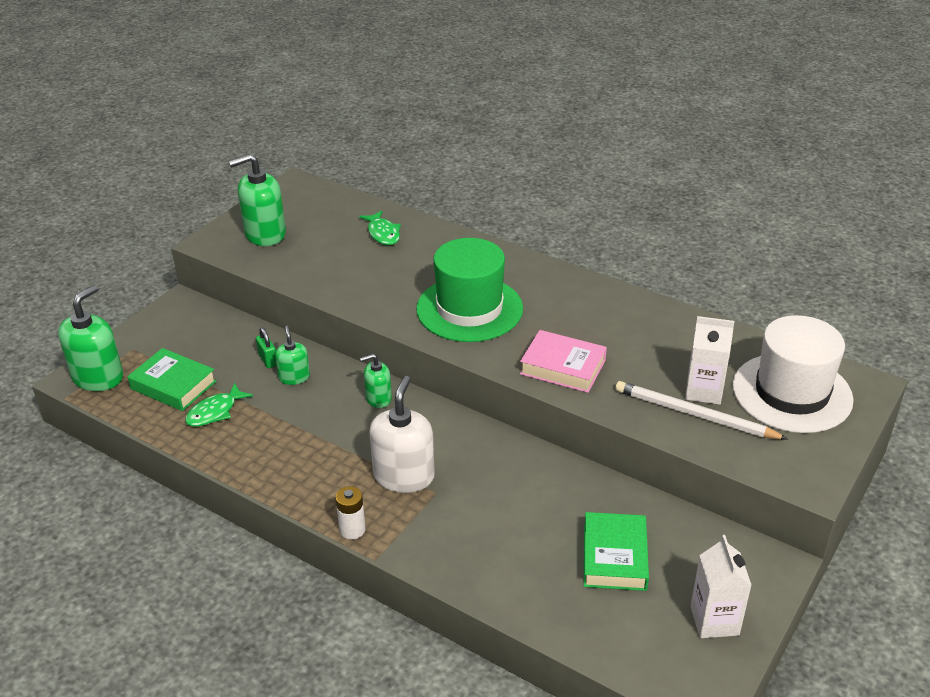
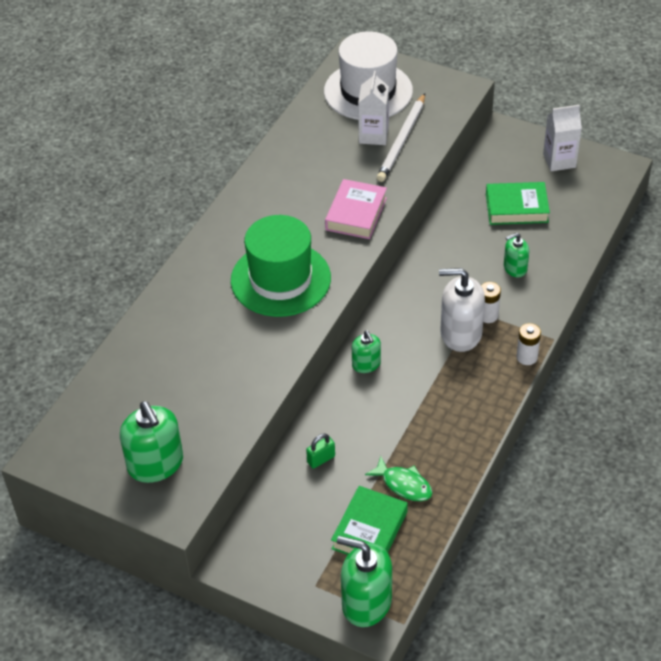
camera: 95 degrees left, 10 degrees up
green soap dispenser [275,325,310,385] -> green soap dispenser moved to [504,233,529,277]
green fish [359,211,401,245] -> none
none -> white battery [481,282,501,323]

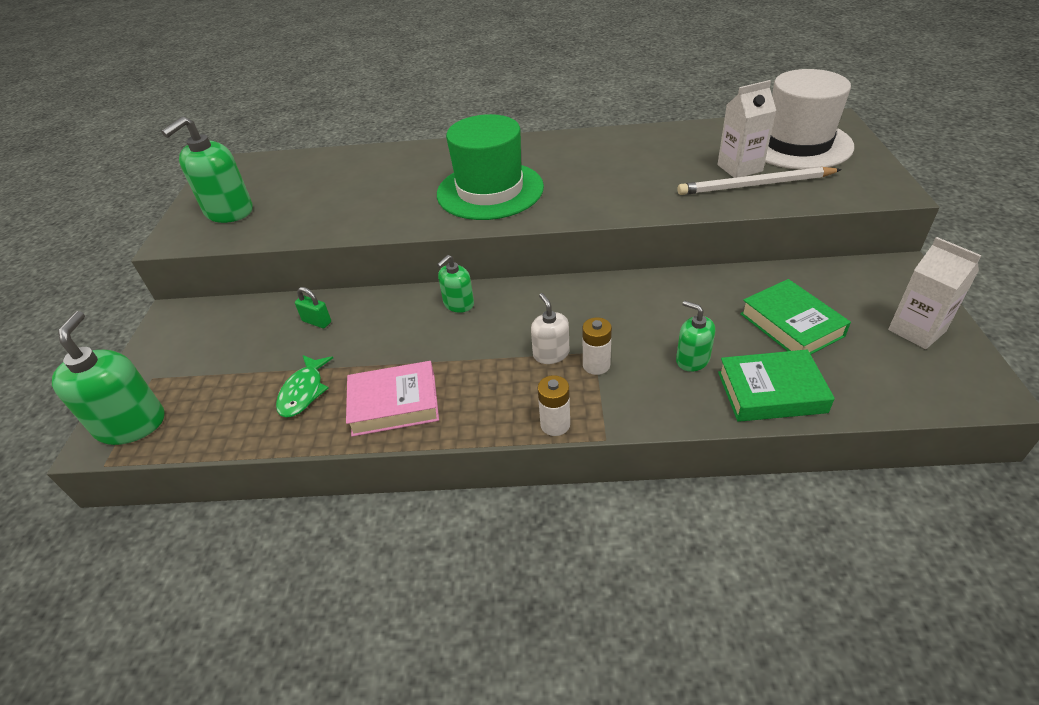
camera: 65 degrees right, 5 degrees down
pink book [325,179,387,239] -> pink book moved to [346,361,439,437]
green book [331,486,408,555] -> green book moved to [718,350,835,422]
white soap dispenser [439,268,485,352] -> white soap dispenser [531,293,570,364], size x0.56

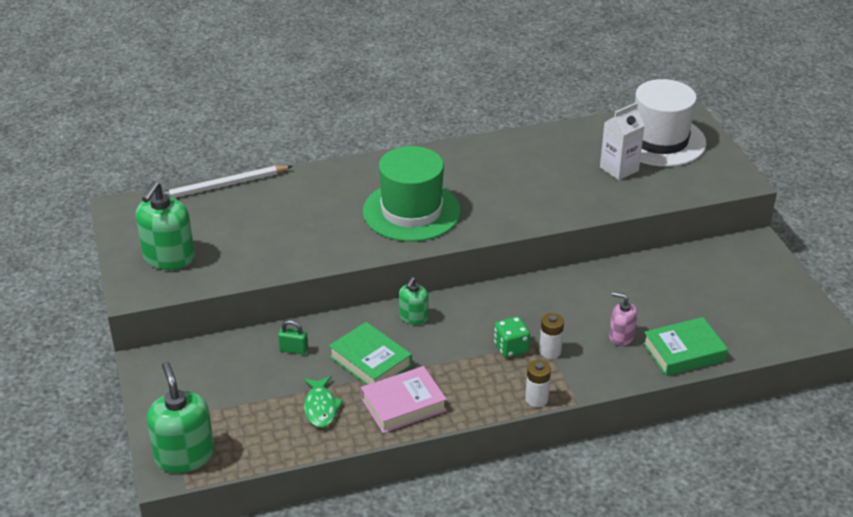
camera: 20 degrees left, 5 degrees down
white soap dispenser [531,293,570,364] -> green dice [494,316,530,358]
green soap dispenser [676,301,715,372] -> pink soap dispenser [609,292,637,346]
white pencil [677,167,842,195] -> white pencil moved to [162,165,292,198]
green book [740,279,851,354] -> green book moved to [329,322,412,385]
white carton [888,237,982,349] -> none

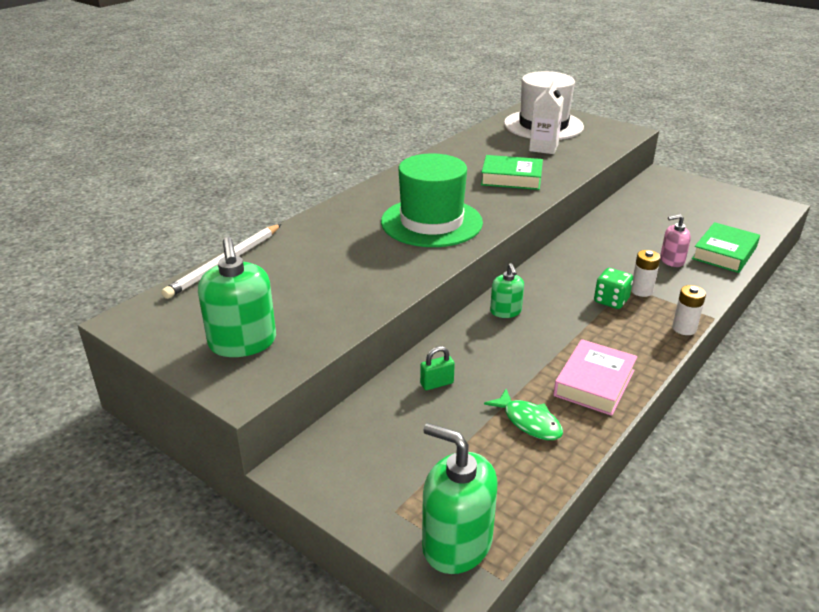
camera: 35 degrees left, 5 degrees down
green book [329,322,412,385] -> green book moved to [481,155,543,190]

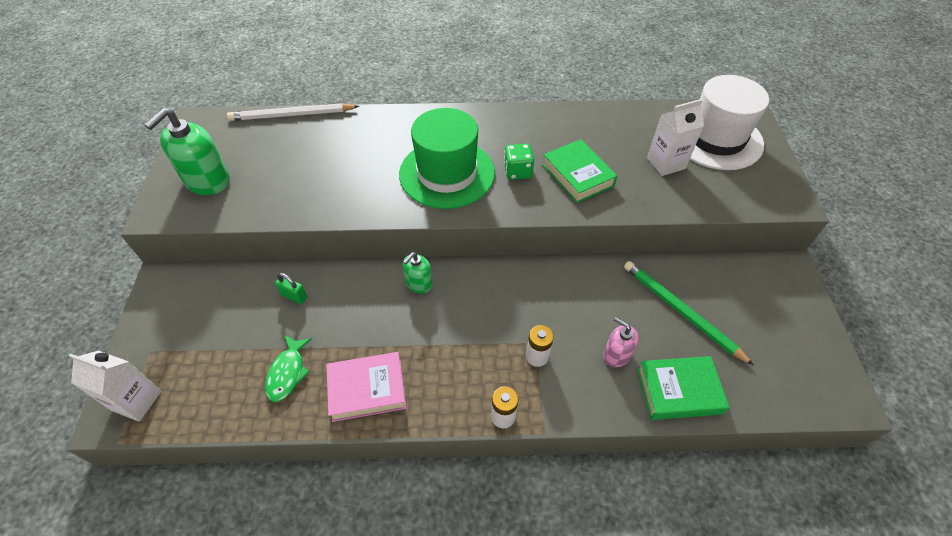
camera: 50 degrees right, 20 degrees up
green soap dispenser [422,423,497,574] -> white carton [69,350,161,421]
green dice [594,268,633,309] -> green dice moved to [504,144,534,180]
none -> green pencil [624,261,754,366]

